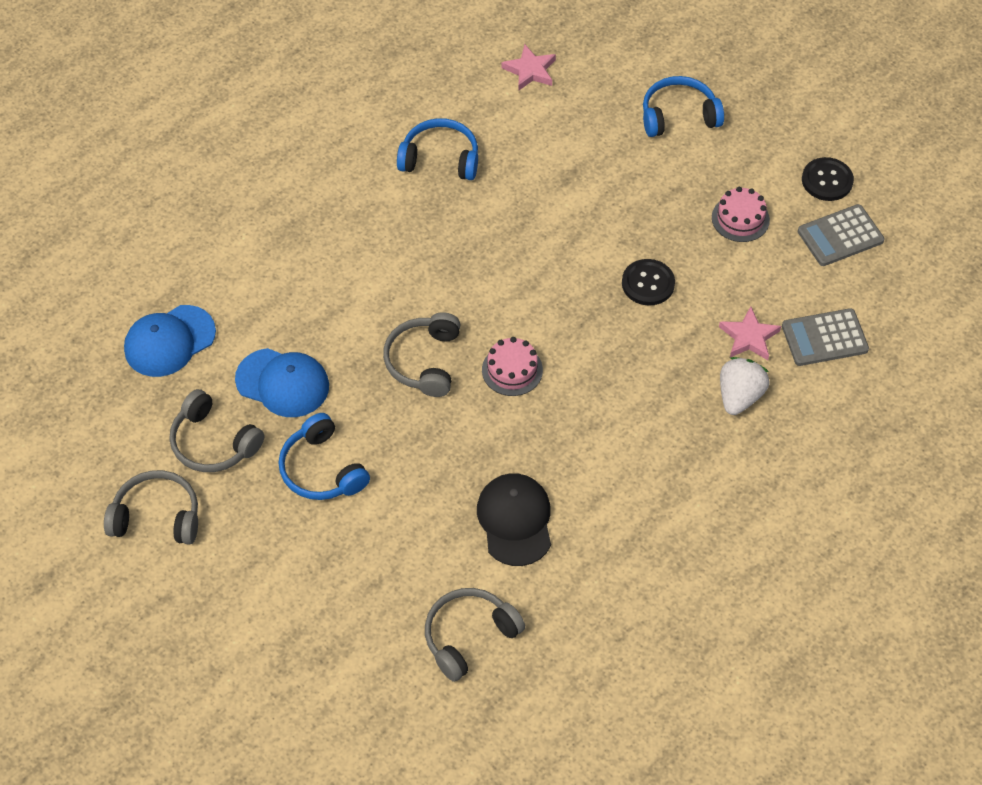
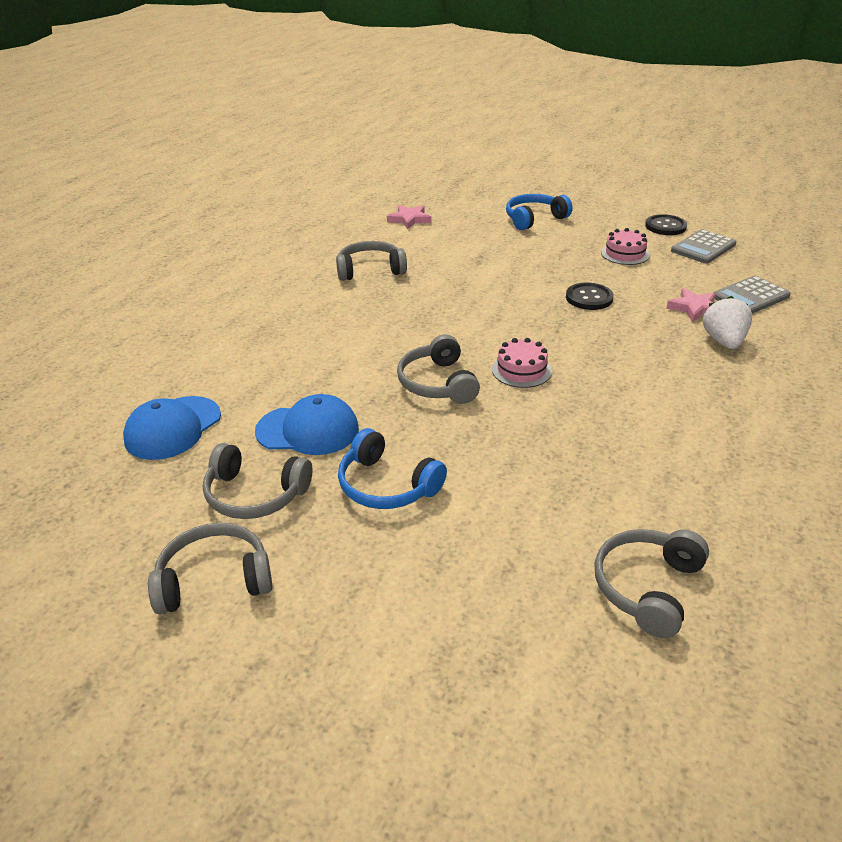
camera: 20 degrees left, 20 degrees down
blue headphones [397,118,478,180] -> grey headphones [336,241,407,281]
black cap [477,473,551,566] -> none

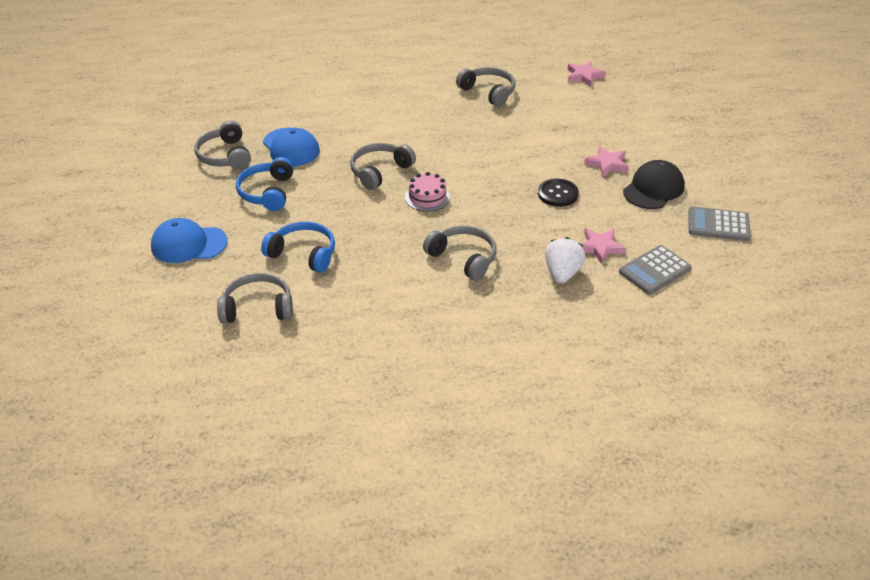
camera: 55 degrees right, 5 degrees up
blue cap [123,396,221,460] -> blue cap moved to [151,218,227,263]
grey headphones [148,523,273,614] -> grey headphones moved to [423,226,497,281]
blue headphones [506,194,573,230] -> blue headphones moved to [261,222,335,273]
pink cake [601,228,650,265] -> black cap [623,160,685,209]
black button [645,214,687,235] -> none
white strawberry [703,296,752,349] -> white strawberry turned 45 degrees counterclockwise [545,237,585,283]
grey calculator [713,276,791,314] -> grey calculator turned 60 degrees counterclockwise [619,245,692,294]
none -> pink star [584,146,629,177]

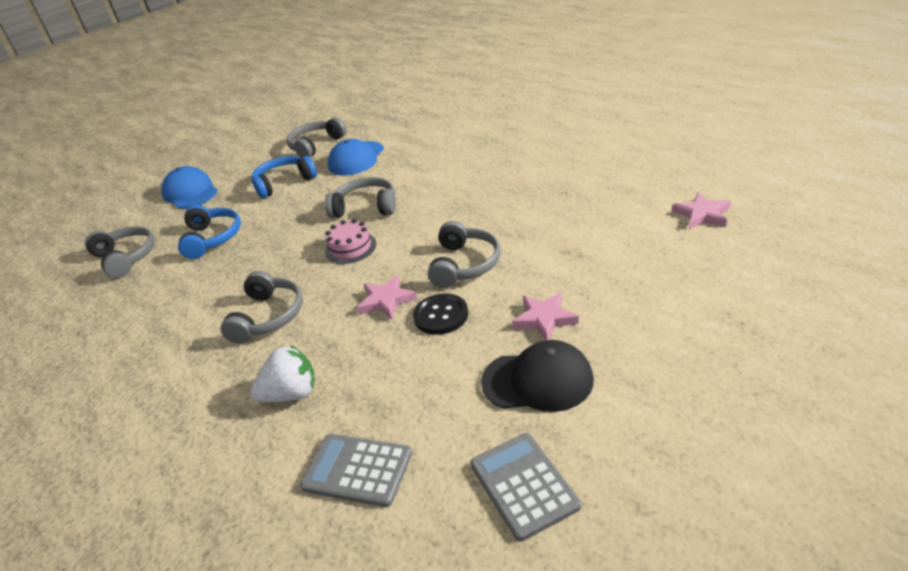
camera: 60 degrees right, 5 degrees down
grey headphones [456,67,516,107] -> grey headphones moved to [428,221,501,288]
pink star [581,228,626,264] -> pink star moved to [357,275,417,320]

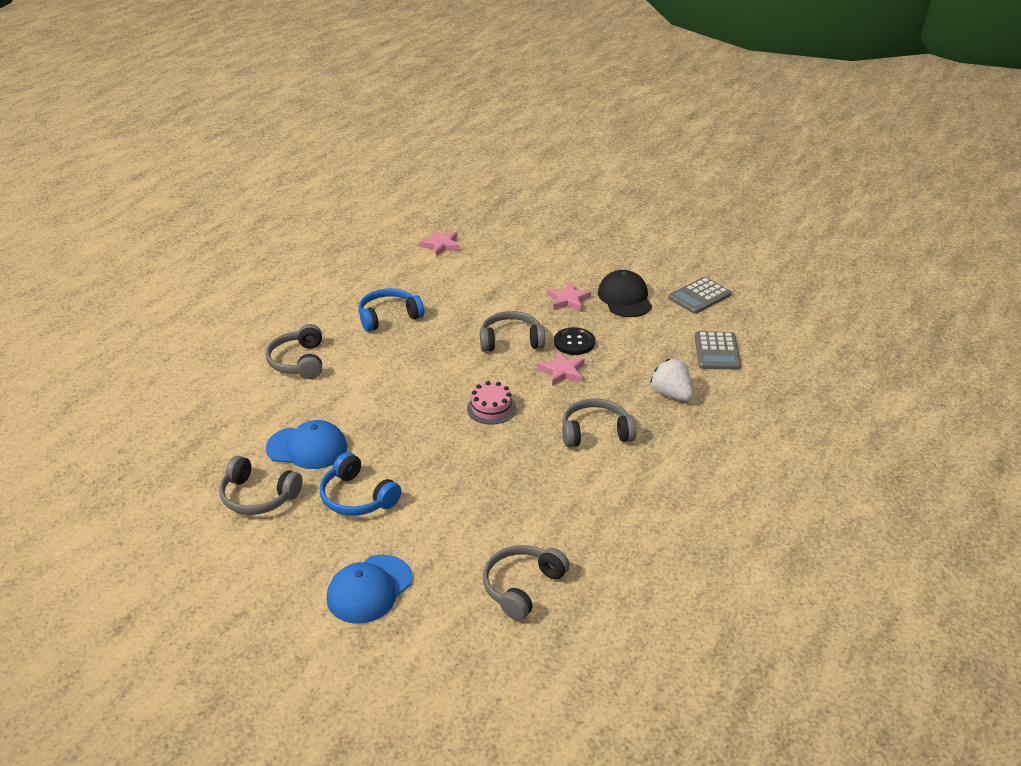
camera: 110 degrees left, 0 degrees up
blue headphones [178,205,241,259] -> blue headphones moved to [358,288,424,332]
grey headphones [325,177,396,218] -> grey headphones moved to [266,324,322,379]

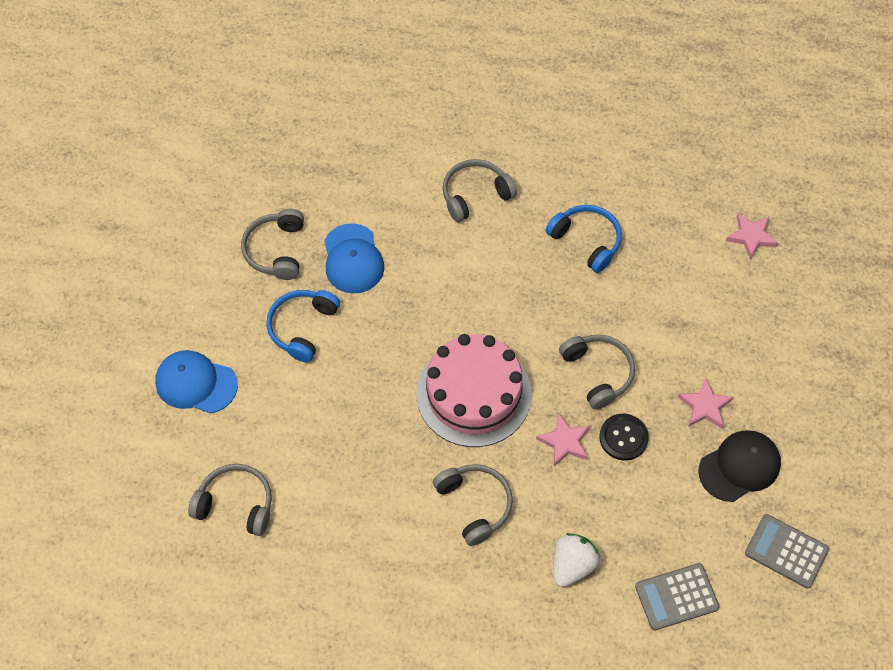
camera: 70 degrees right, 25 degrees up
pink cake [467,381,516,425] -> pink cake [417,334,531,447], size x2.15

